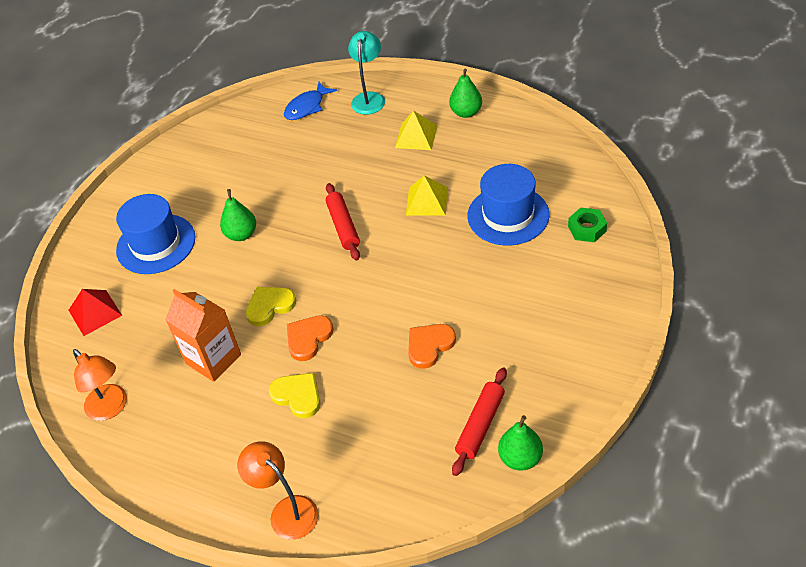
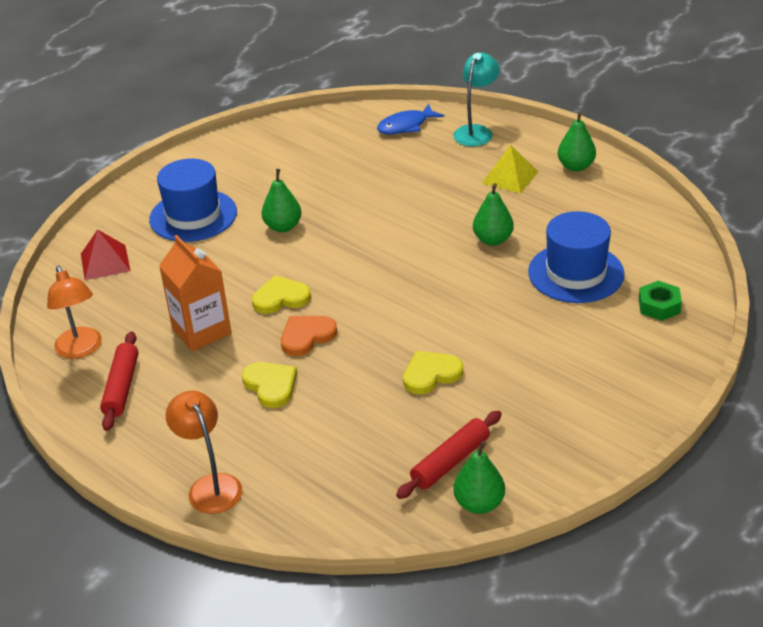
camera: 15 degrees right, 10 degrees down
red rolling pin [325,183,360,261] -> red rolling pin moved to [100,331,139,431]
yellow pyramid [406,175,448,216] -> green pear [473,183,514,246]
orange heart [408,324,456,369] -> yellow heart [403,351,463,394]

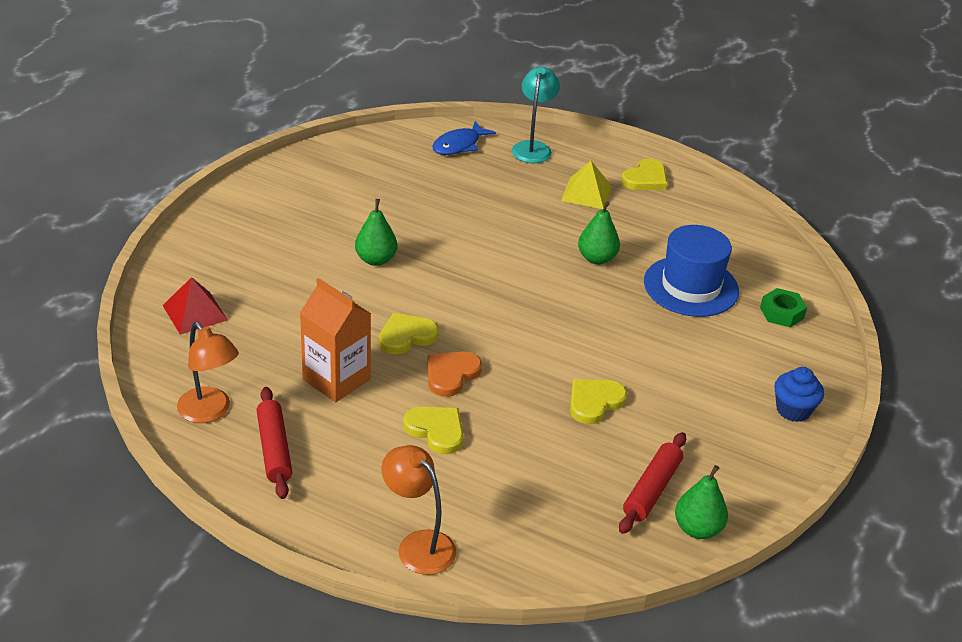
camera: 20 degrees left, 0 degrees up
blue hat [149,159,237,242] -> none
green pear [558,112,596,172] -> yellow heart [621,159,668,190]
none -> blue cupcake [774,367,824,422]

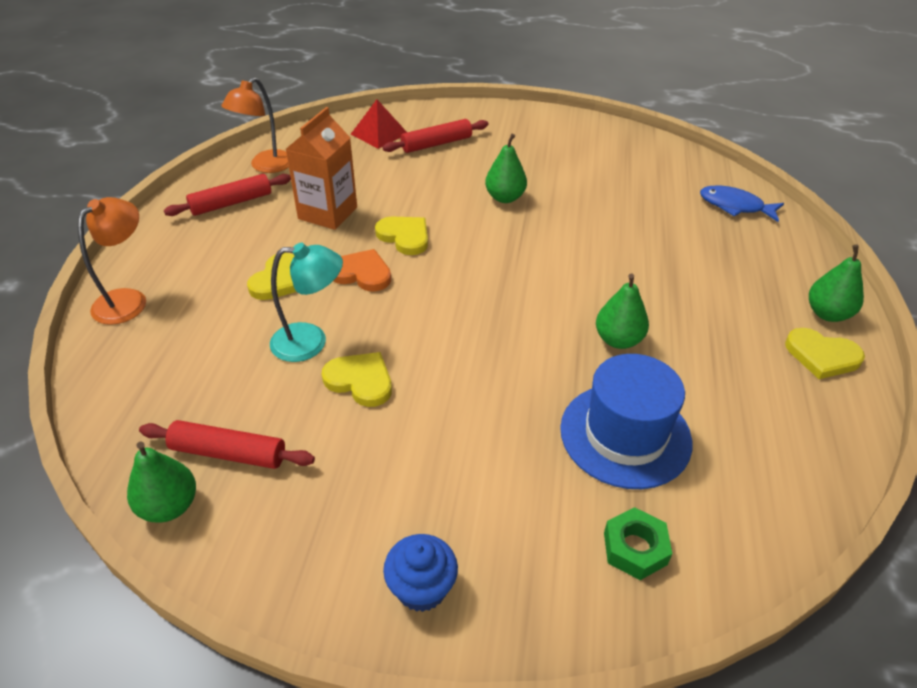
camera: 75 degrees right, 5 degrees up
turquoise lamp [512,67,560,163] -> turquoise lamp moved to [270,243,343,362]
yellow pyramid [561,161,612,209] -> none
none -> red rolling pin [382,119,488,153]
none -> green pear [809,245,864,322]

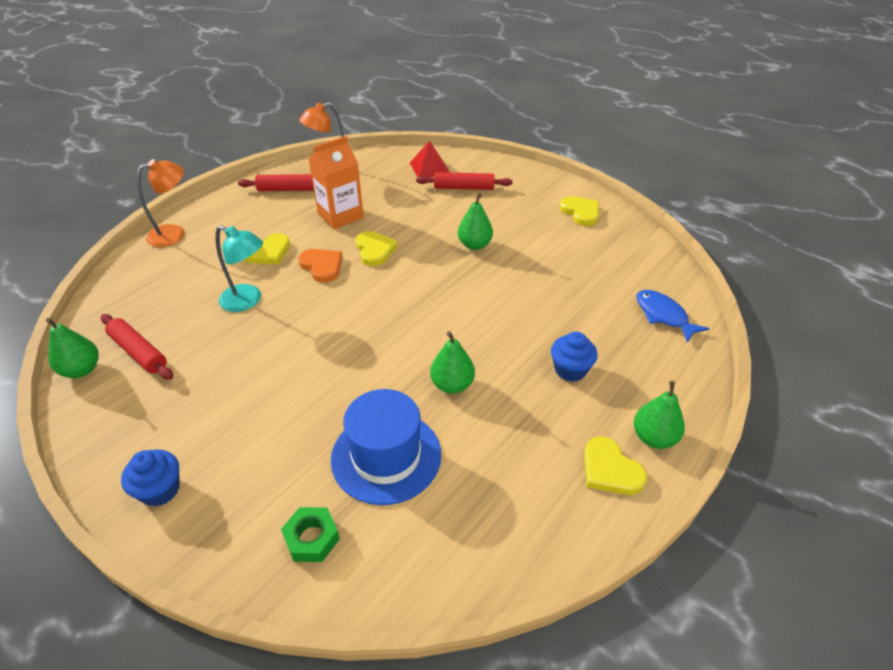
camera: 30 degrees right, 0 degrees up
yellow heart [322,352,392,407] -> yellow heart moved to [560,196,599,226]
none -> blue cupcake [551,332,598,382]

